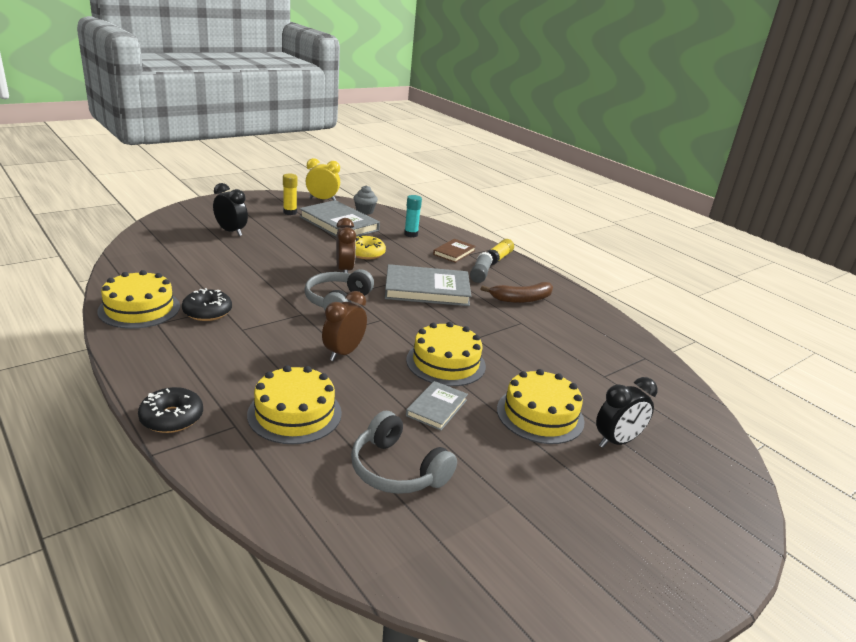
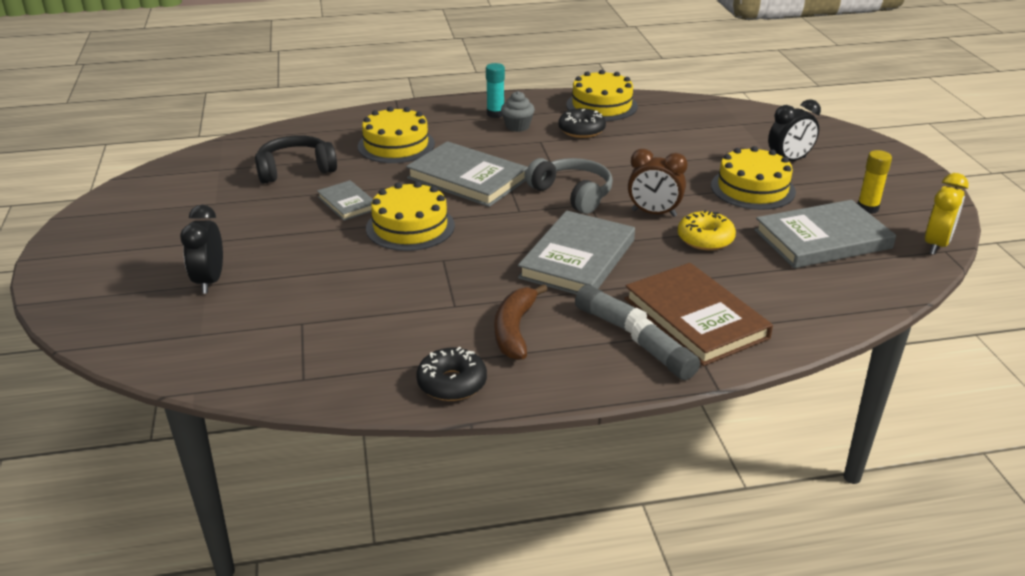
camera: 120 degrees right, 5 degrees up
black donut [138,387,203,433] -> black donut moved to [416,346,487,401]
brown clock [322,291,367,361] -> grey book [406,141,528,207]
grey headphones [351,411,457,494] -> black headphones [255,135,337,184]
grey cupcake [354,185,378,215] -> grey cupcake moved to [501,91,535,132]
turquoise glue stick [404,195,422,237] -> turquoise glue stick moved to [486,63,505,118]
brown book [433,239,476,263] -> brown book [624,263,773,366], size x1.86
yellow glue stick [487,239,514,265] -> grey glue stick [631,319,700,380]
yellow cake [497,369,584,444] -> yellow cake moved to [711,146,796,210]

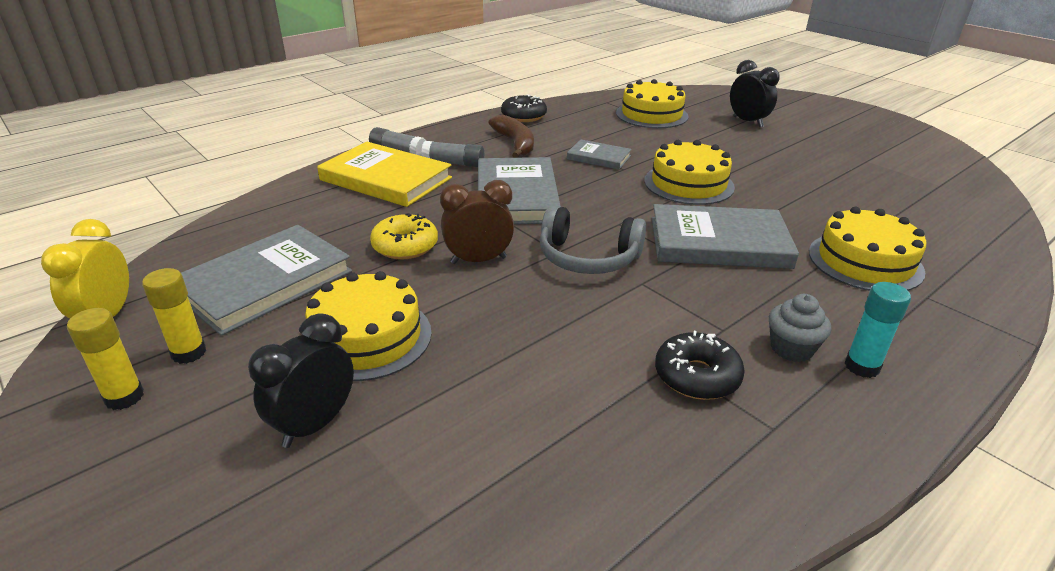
camera: 150 degrees right, 0 degrees up
black headphones [255,135,337,184] -> none
grey book [317,180,373,221] -> grey book moved to [567,139,632,170]
yellow cake [566,70,638,121] -> yellow cake moved to [616,79,689,128]
brown book [624,263,773,366] -> yellow book [317,142,452,207]
none -> yellow glue stick [67,308,144,410]

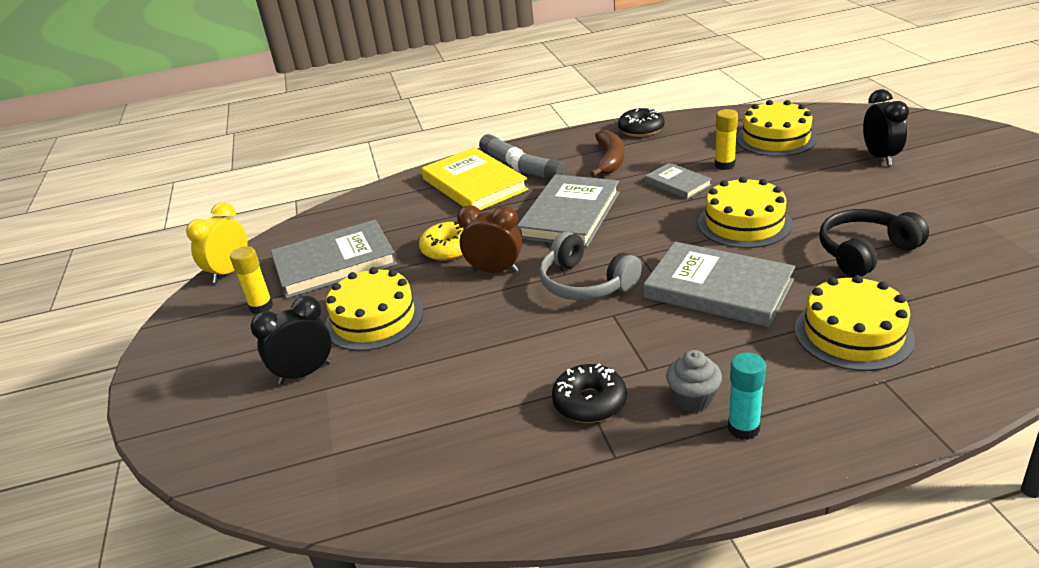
camera: 30 degrees right, 0 degrees up
yellow glue stick [67,308,144,410] -> yellow glue stick moved to [715,109,738,170]
none -> black headphones [819,209,929,277]

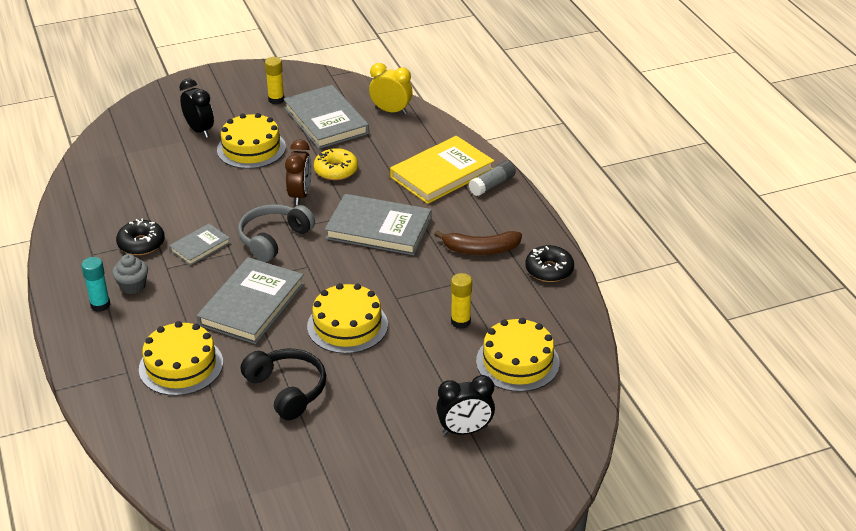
camera: 80 degrees right, 5 degrees up
yellow clock [186,203,248,283] -> yellow clock moved to [369,63,413,115]
grey glue stick [512,152,567,180] -> none
grey book [645,163,712,199] -> grey book moved to [169,224,230,266]

